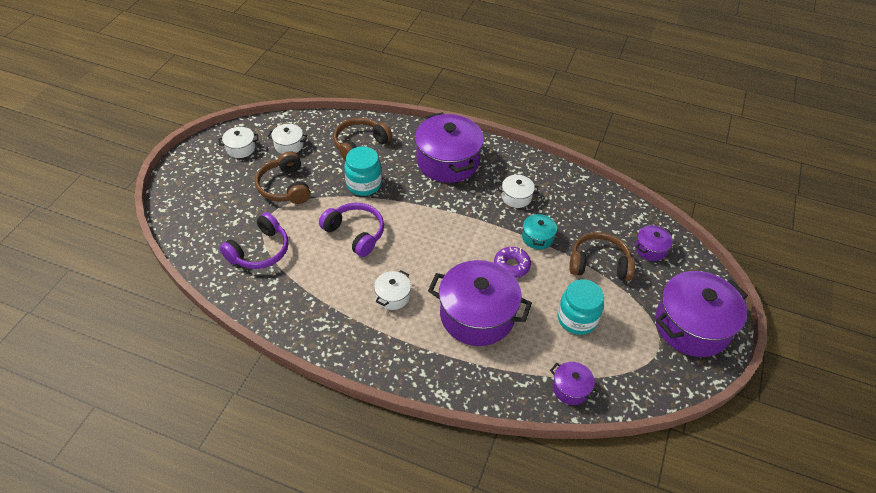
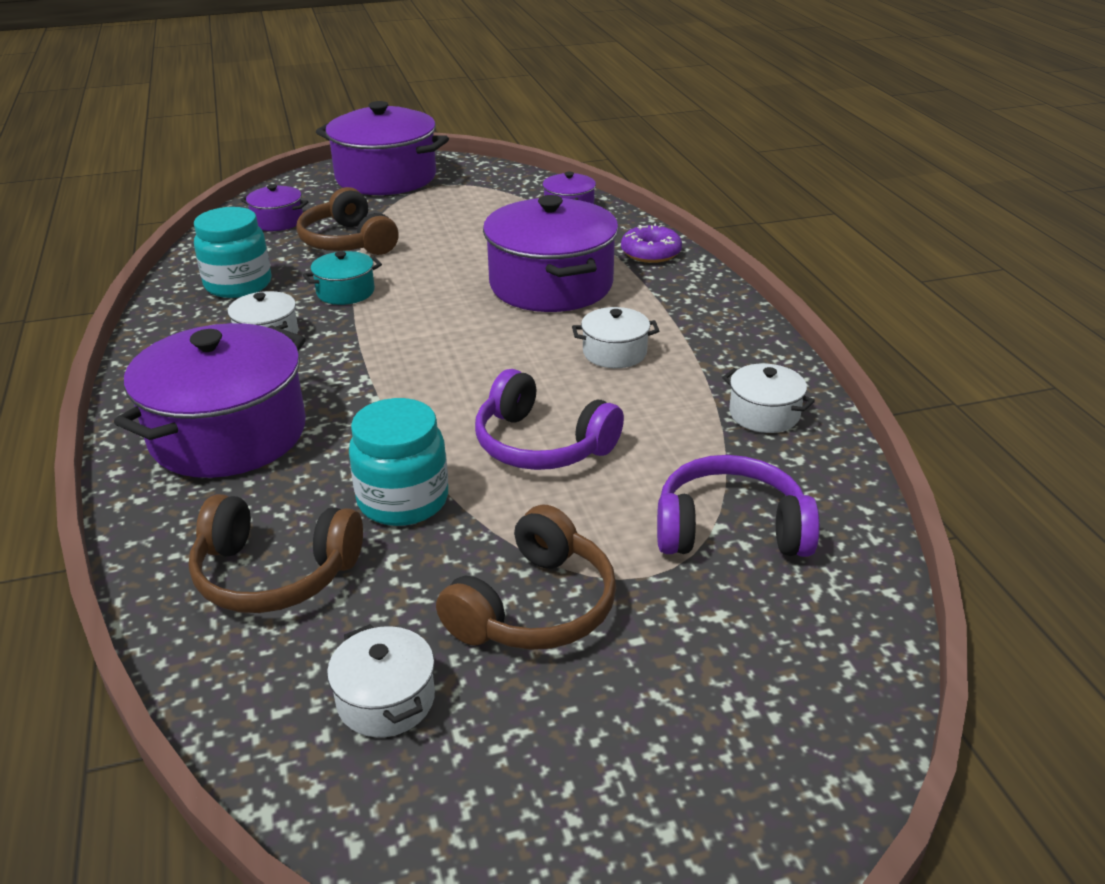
camera: 125 degrees left, 15 degrees down
white pot [219,127,259,158] -> white pot moved to [722,364,815,433]
purple headphones [319,203,384,257] -> purple headphones turned 60 degrees counterclockwise [475,369,624,470]
purple donut [494,247,531,278] -> purple donut moved to [621,223,682,263]
turquoise jar [558,279,604,335] -> turquoise jar moved to [194,207,271,298]

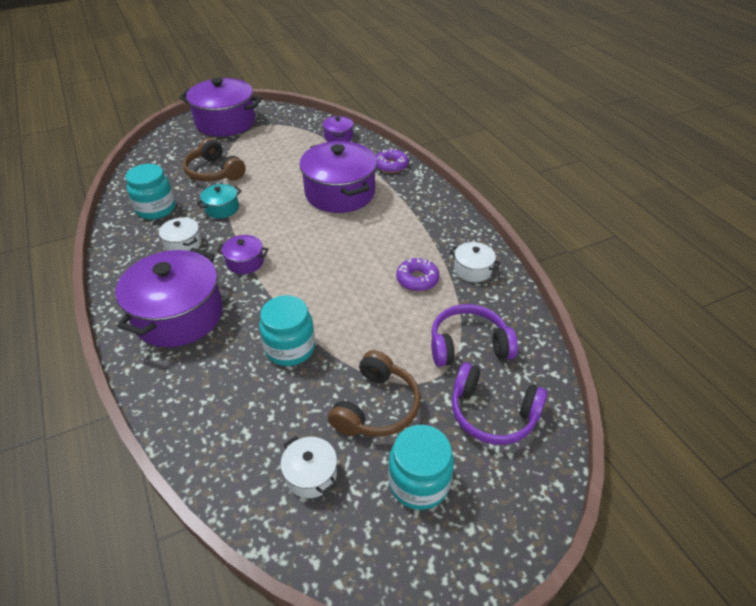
camera: 10 degrees left, 10 degrees up
brown headphones [189,494,363,613] -> none
purple pot [241,184,309,231] -> purple pot moved to [217,235,268,274]
purple headphones [475,369,624,470] -> purple headphones moved to [452,362,547,445]
white pot [572,307,659,368] -> none
none -> turquoise jar [388,425,454,510]
none -> purple donut [396,258,440,291]

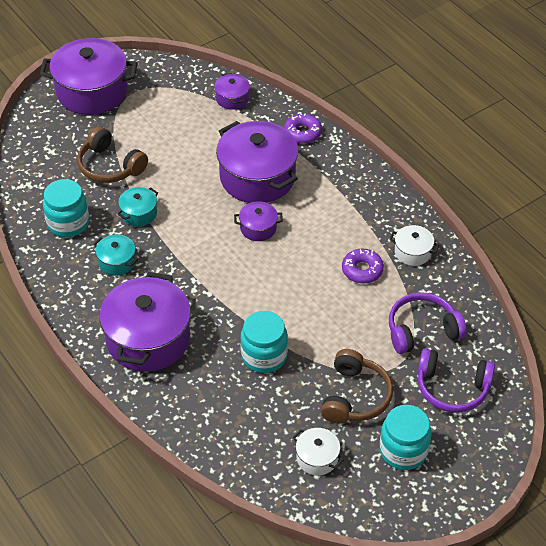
camera: 10 degrees left, 5 degrees up
white pot [159,217,201,251] -> turquoise pot [94,234,138,275]
purple pot [217,235,268,274] -> purple pot moved to [234,201,283,241]

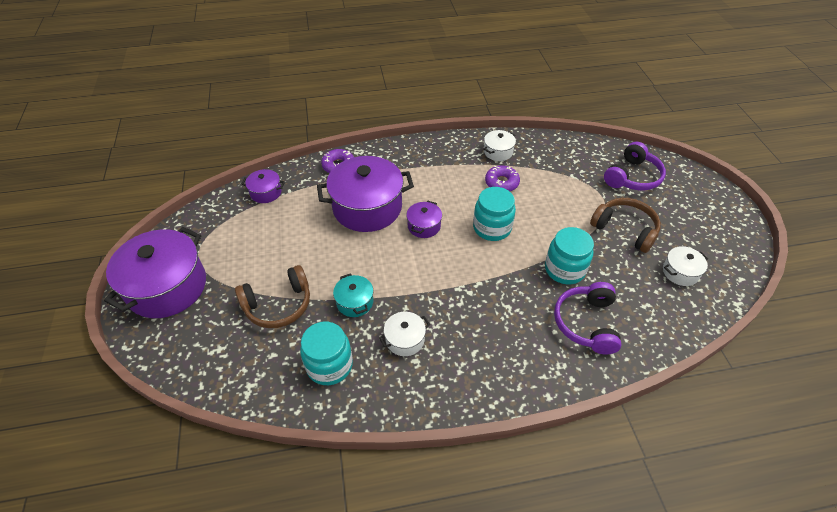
camera: 65 degrees left, 0 degrees up
turquoise pot [94,234,138,275] -> white pot [379,312,430,356]
purple pot [99,272,191,372] -> none
turquoise jar [380,405,432,470] -> turquoise jar moved to [473,187,516,241]
purple headphones [389,292,466,354] -> purple headphones moved to [554,282,621,355]

